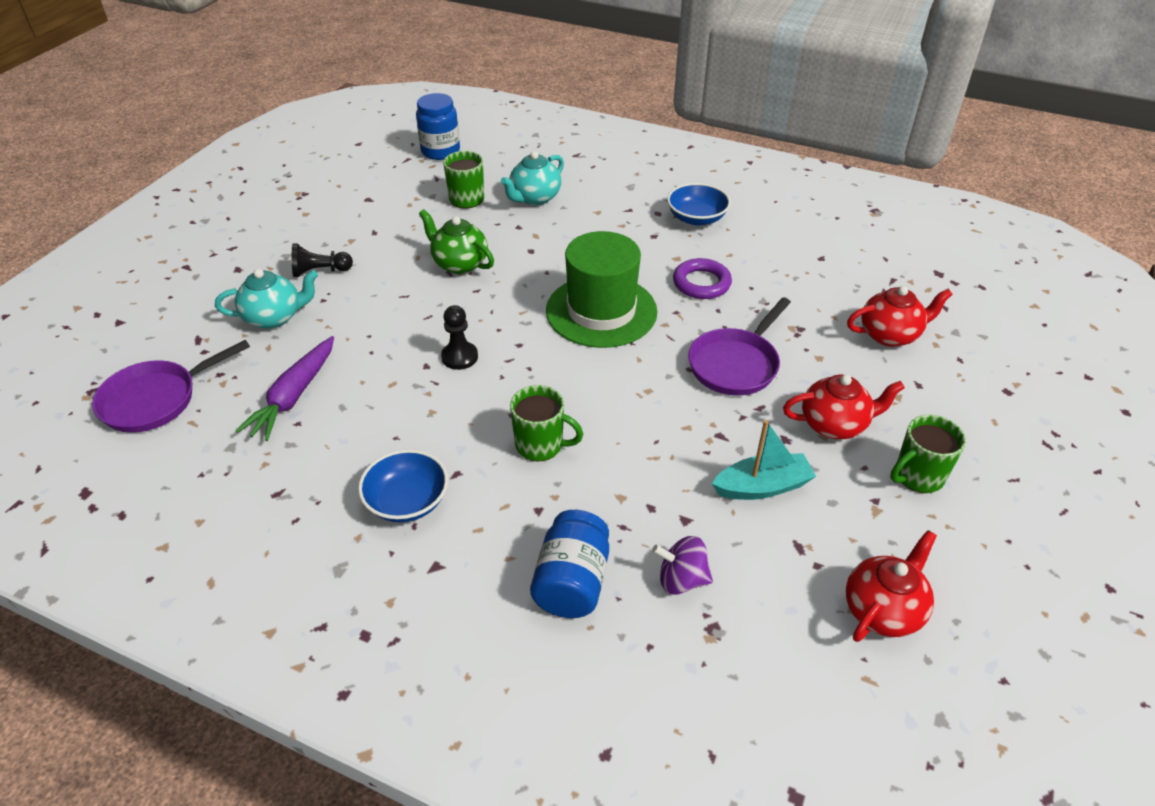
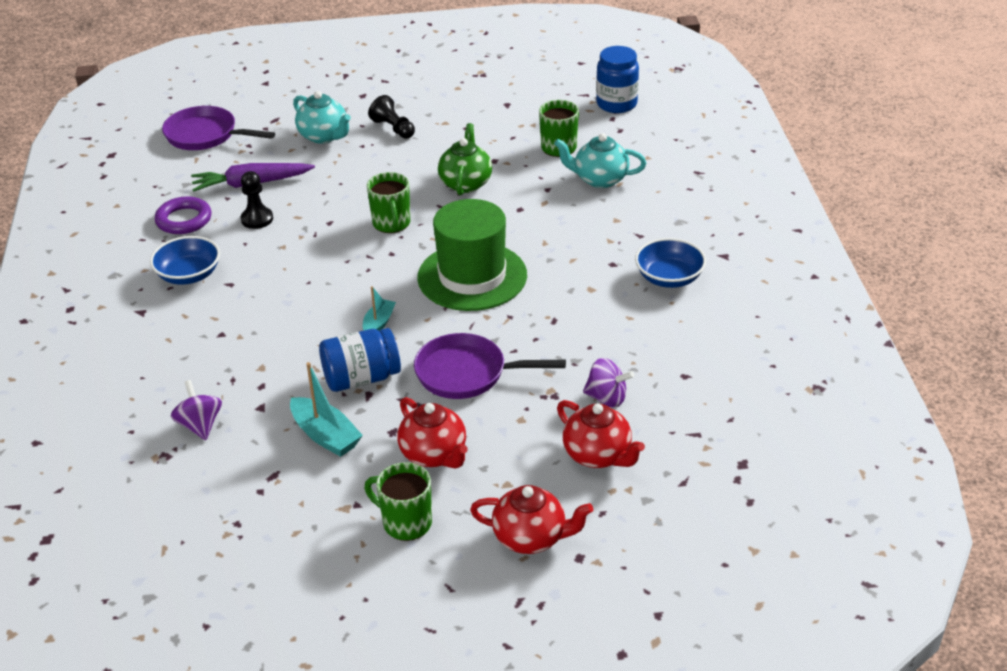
camera: 60 degrees right, 5 degrees down
black pawn [441,305,478,370] -> black pawn moved to [241,171,273,229]
green mug [510,385,583,461] -> green mug moved to [367,172,410,233]
blue jar [530,510,609,618] -> blue jar moved to [319,328,401,392]
purple ring [673,258,732,299] -> purple ring moved to [155,196,211,234]
red teapot [846,530,937,642] -> red teapot moved to [470,485,593,554]
none -> turquoise boat [363,286,396,331]
none -> purple spinning top [583,358,634,408]

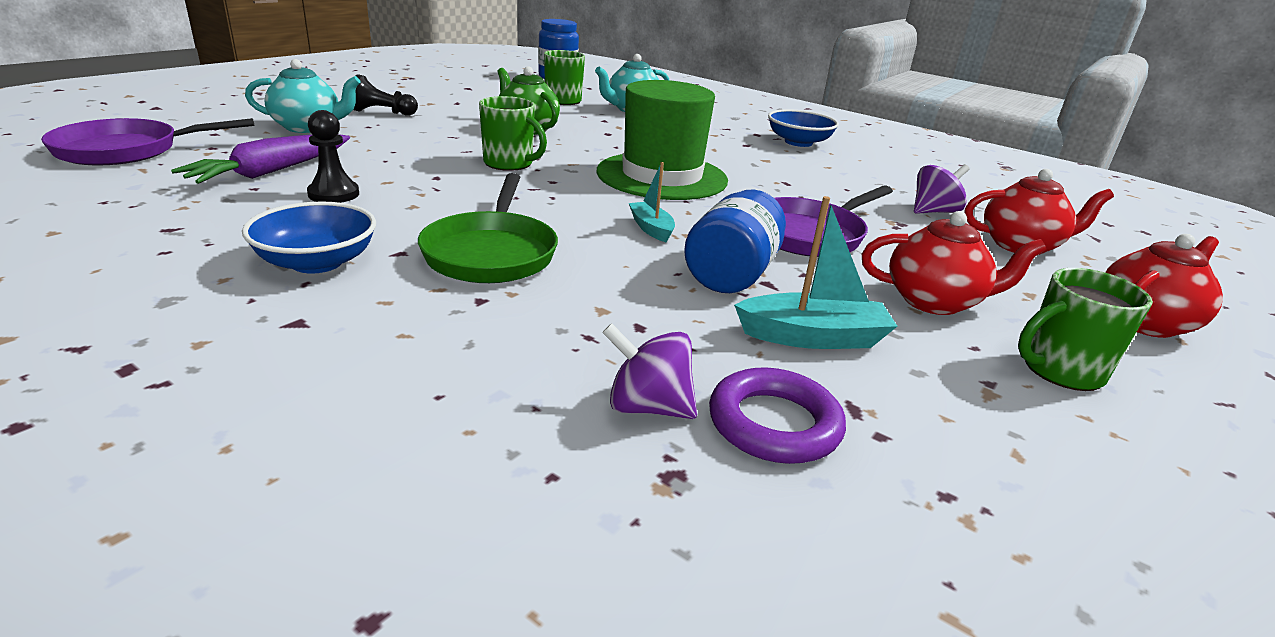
camera: 50 degrees left, 10 degrees down
purple ring [155,196,211,234] -> purple ring moved to [709,367,846,464]
none -> green pan [418,173,558,283]

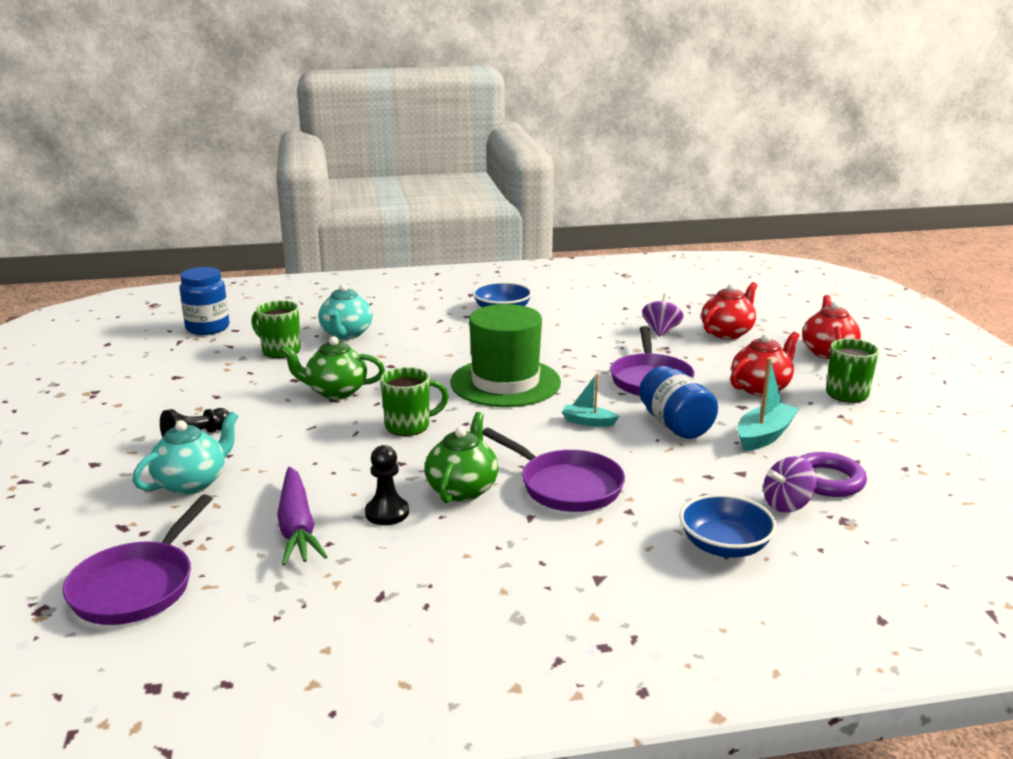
camera: 45 degrees left, 5 degrees down
blue bowl [242,202,376,274] -> blue bowl moved to [679,494,777,558]
green pan [418,173,558,283] -> purple pan [483,428,625,512]
none -> green teapot [425,412,498,503]

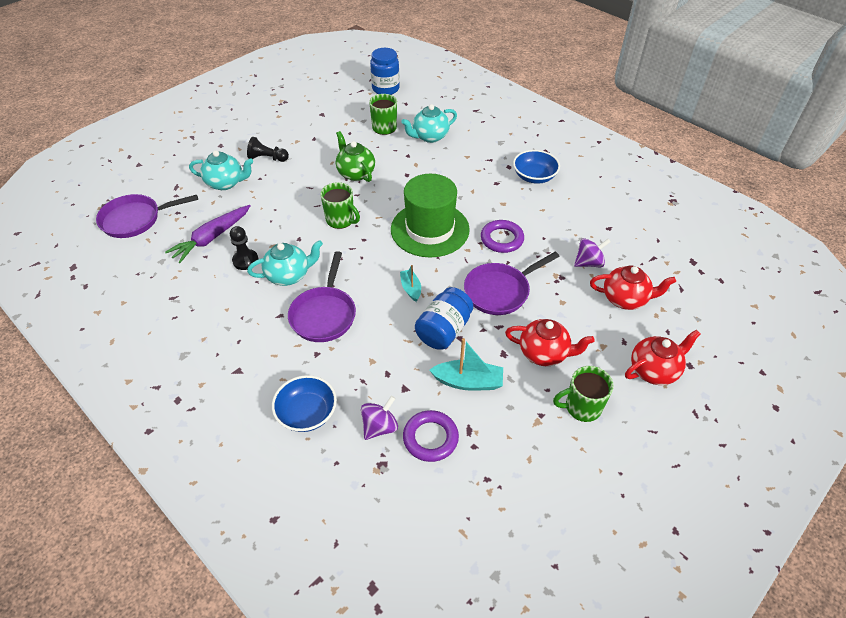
camera: 55 degrees right, 25 degrees up
green teapot [425,412,498,503] -> turquoise teapot [247,240,323,286]
purple spinning top [763,456,817,512] -> purple spinning top turned 105 degrees clockwise [361,396,398,440]
none -> purple ring [481,220,524,253]

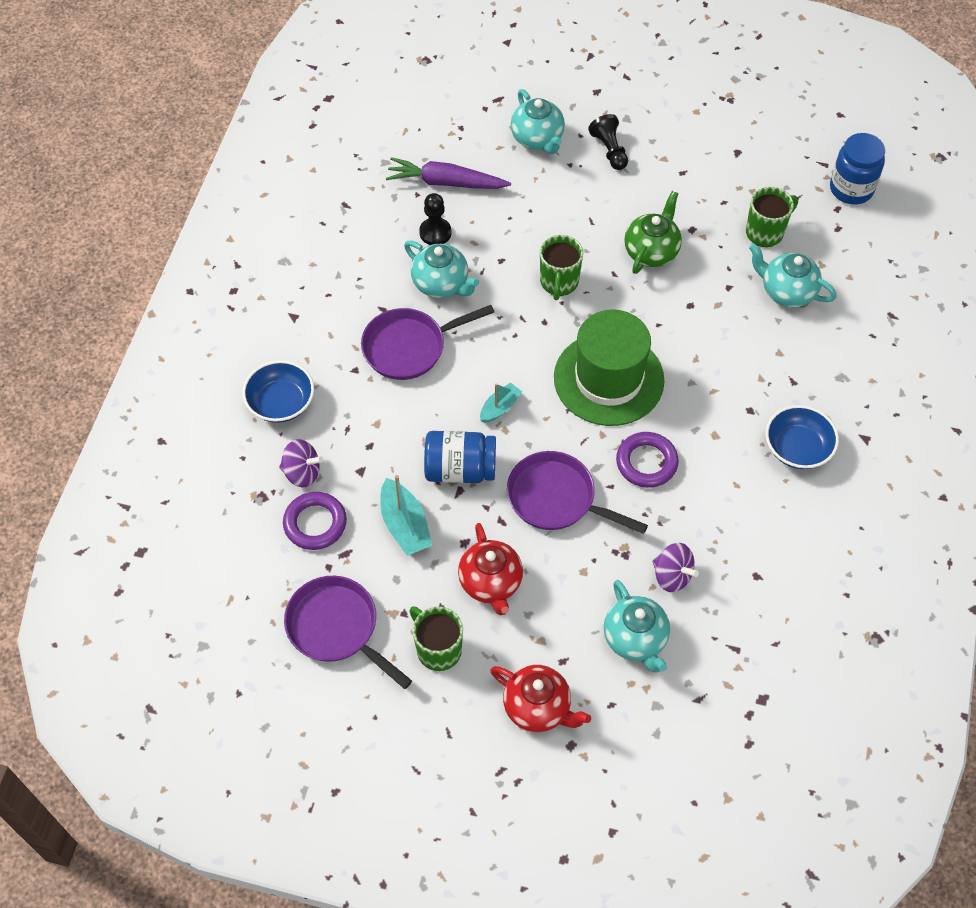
camera: 60 degrees right, 10 degrees up
purple pan [96,194,198,238] -> purple pan moved to [284,576,412,689]
red teapot [590,266,676,310] -> turquoise teapot [604,580,670,673]

